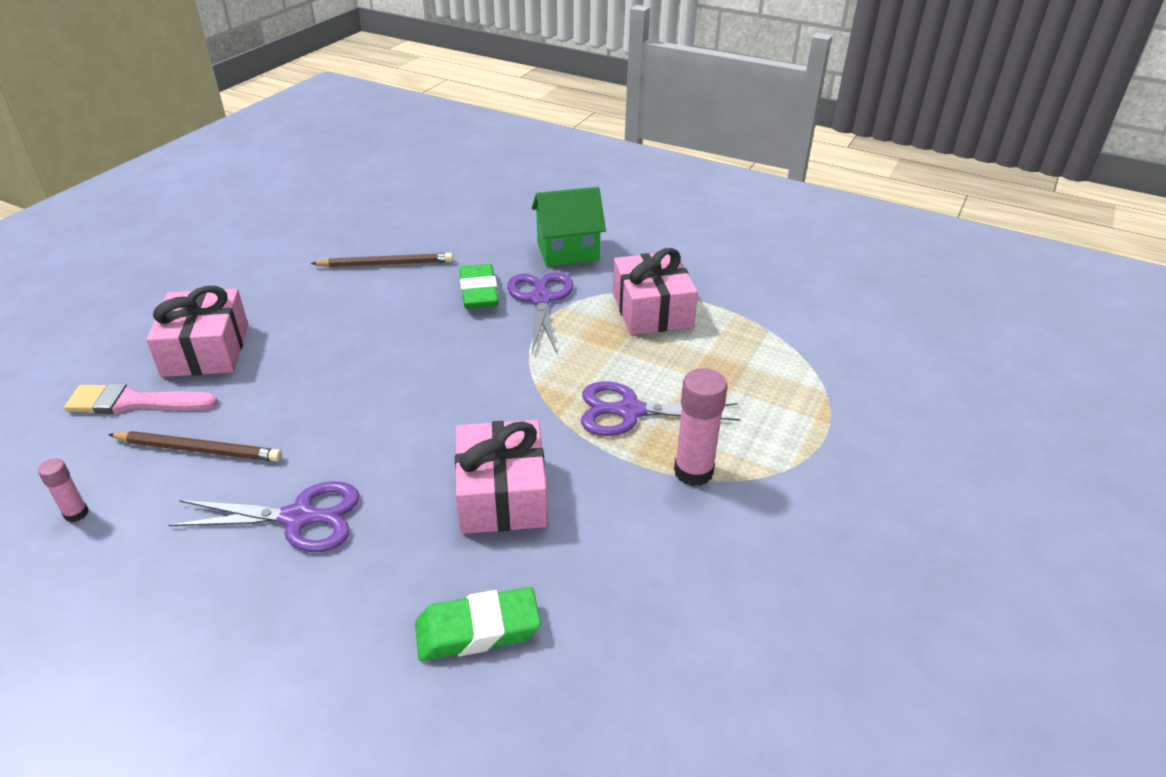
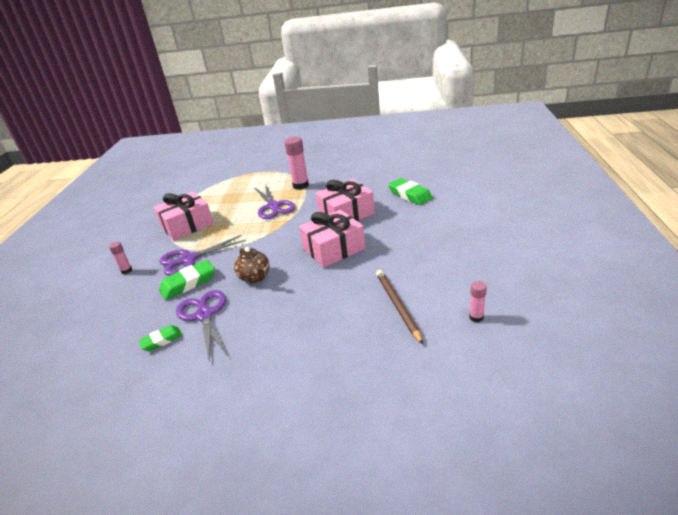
camera: 110 degrees left, 5 degrees down
pink brush [64,383,218,414] -> none
pink gift [146,286,248,377] -> pink gift moved to [299,210,365,267]
purple scissors [169,481,360,552] -> purple scissors moved to [176,290,228,360]
brown pencil [311,253,453,267] -> green eraser [138,325,183,351]
green house [532,187,606,266] -> pink glue stick [109,242,132,274]
none -> brown teapot [234,247,270,283]

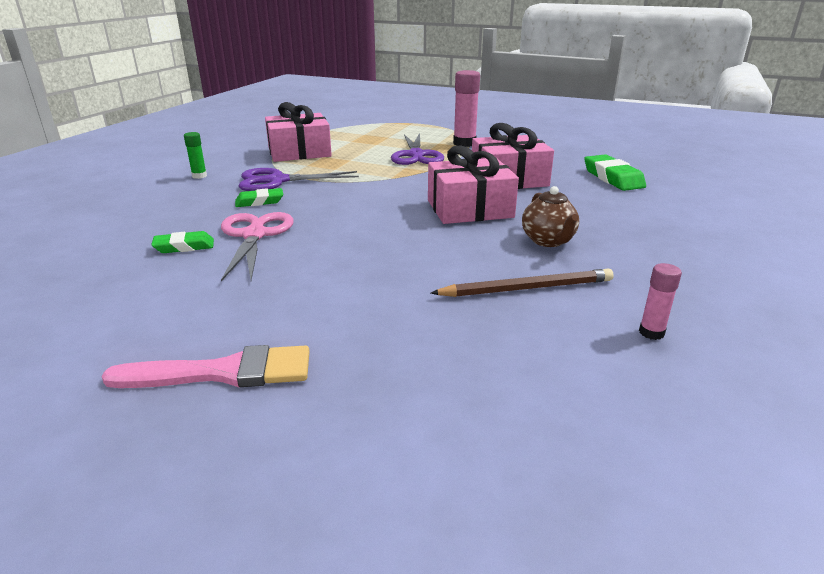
camera: 15 degrees right, 5 degrees down
pink glue stick [109,242,132,274] -> green glue stick [184,132,207,179]
green eraser [159,260,215,300] -> green eraser [235,188,283,207], size x0.62
purple scissors [176,290,228,360] -> pink scissors [221,212,294,281]
brown teapot [234,247,270,283] -> brown teapot moved to [522,186,579,247]
brown pencil [376,270,423,344] -> brown pencil turned 75 degrees clockwise [431,268,614,297]
none -> pink brush [101,345,310,388]

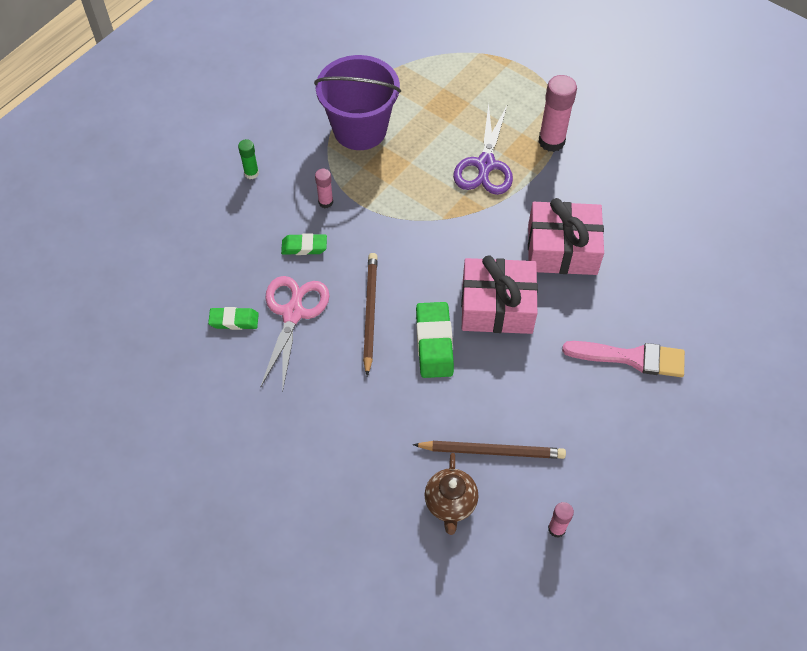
camera: 15 degrees right, 30 degrees up
pink brush [101,345,310,388] -> pink brush moved to [562,341,685,377]
purple scissors [239,168,359,191] -> pink glue stick [315,169,333,208]
pink gift [265,102,332,162] -> purple bucket [314,55,401,150]
brown teapot [522,186,579,247] -> brown teapot moved to [425,453,478,535]
green eraser [584,154,646,191] -> green eraser moved to [416,302,454,378]
none -> brown pencil [363,253,378,376]

